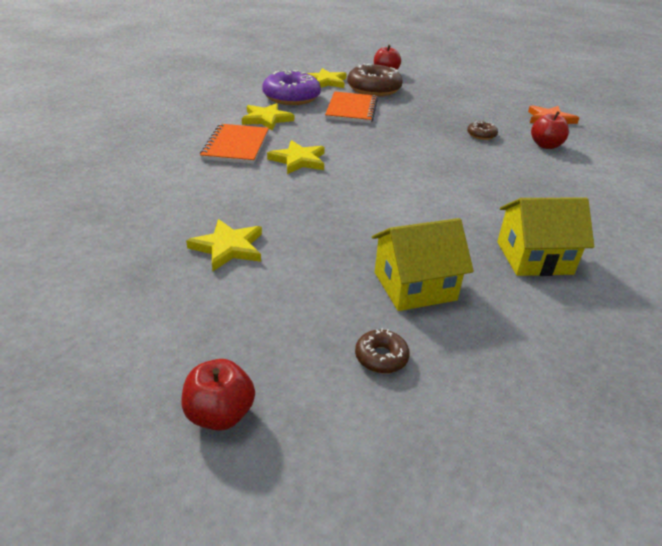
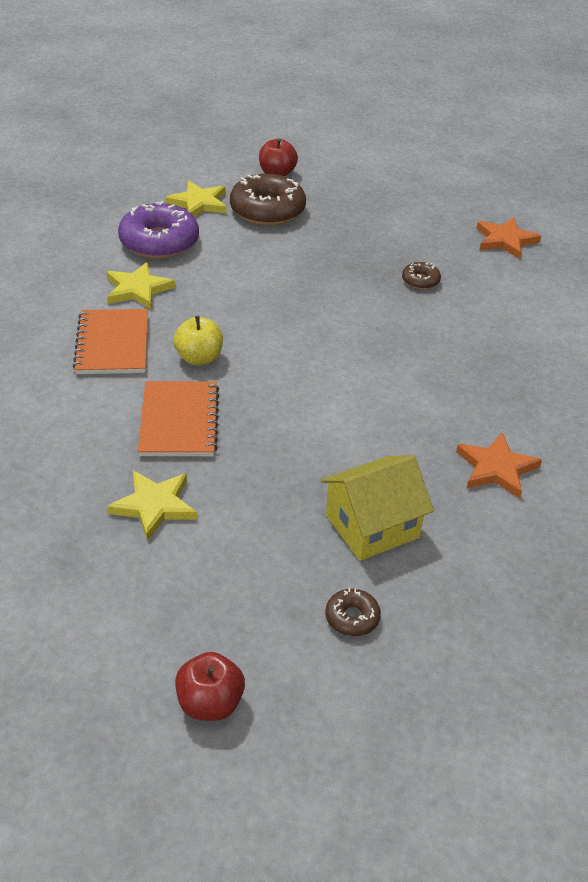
camera: 10 degrees left, 5 degrees up
yellow star [267,140,325,174] -> yellow apple [173,316,223,366]
orange notebook [325,91,378,123] -> orange notebook moved to [138,381,219,456]
yellow house [497,197,594,276] -> orange star [456,433,542,498]
red apple [531,111,569,149] -> none

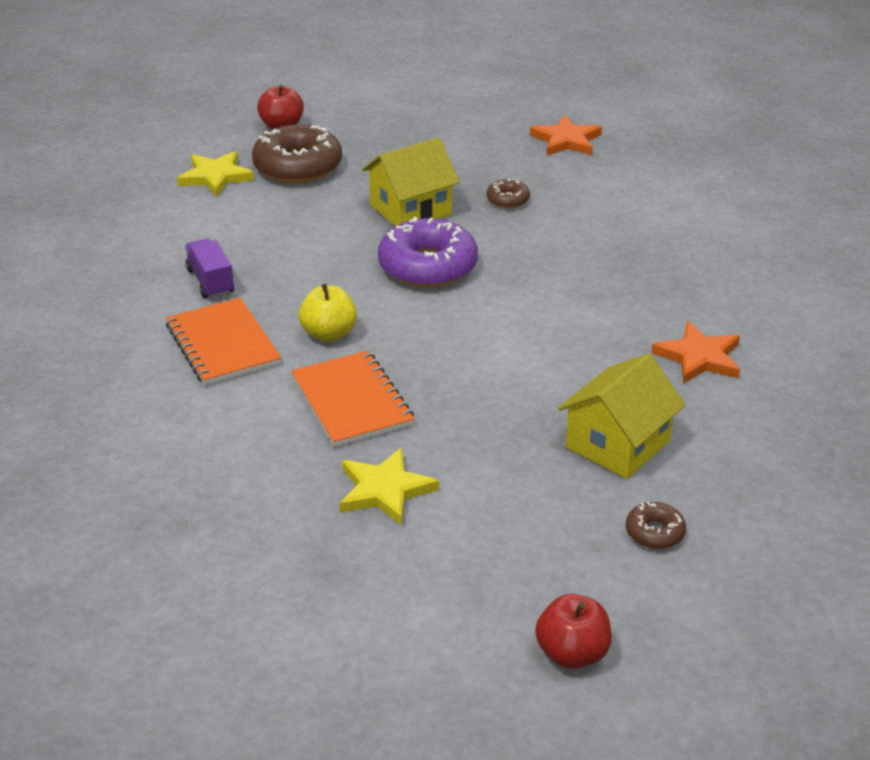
camera: 20 degrees left, 5 degrees down
yellow star [107,262,175,309] -> purple truck [185,239,234,298]
purple donut [118,201,199,259] -> purple donut moved to [378,217,478,288]
none -> yellow house [362,138,460,226]

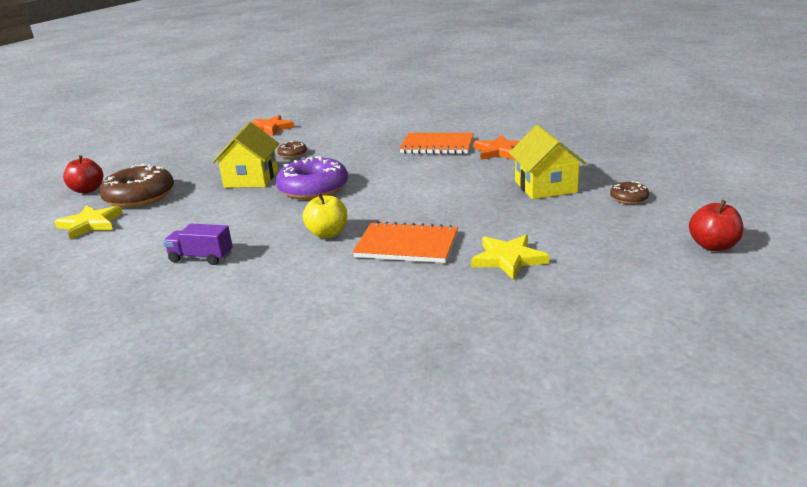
camera: 50 degrees left, 10 degrees down
orange notebook [166,298,281,385] -> orange notebook moved to [399,133,474,154]

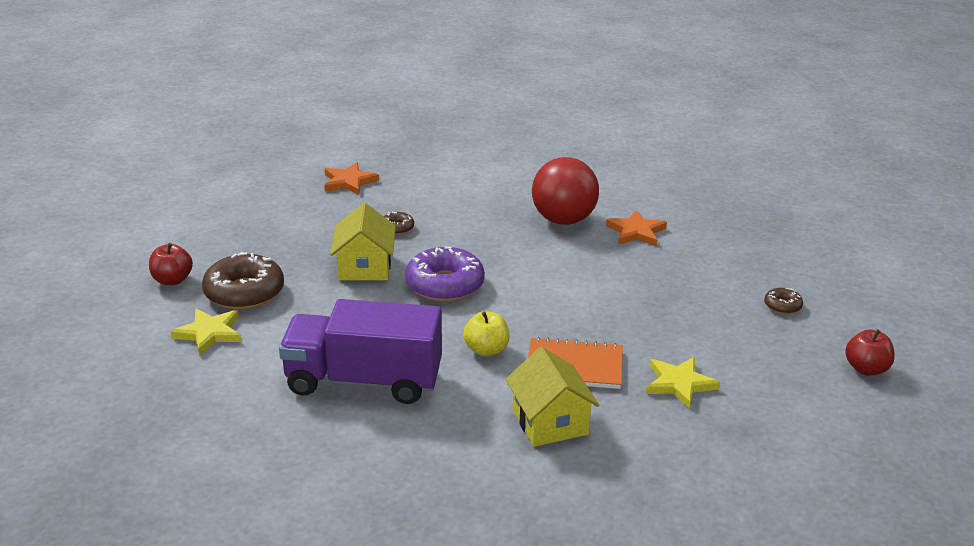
camera: 10 degrees left, 5 degrees up
purple truck [163,224,233,265] -> purple truck [279,299,442,404], size x2.34
orange notebook [399,133,474,154] -> red ball [532,157,599,225]
yellow house [509,125,586,199] -> yellow house moved to [506,347,600,447]

